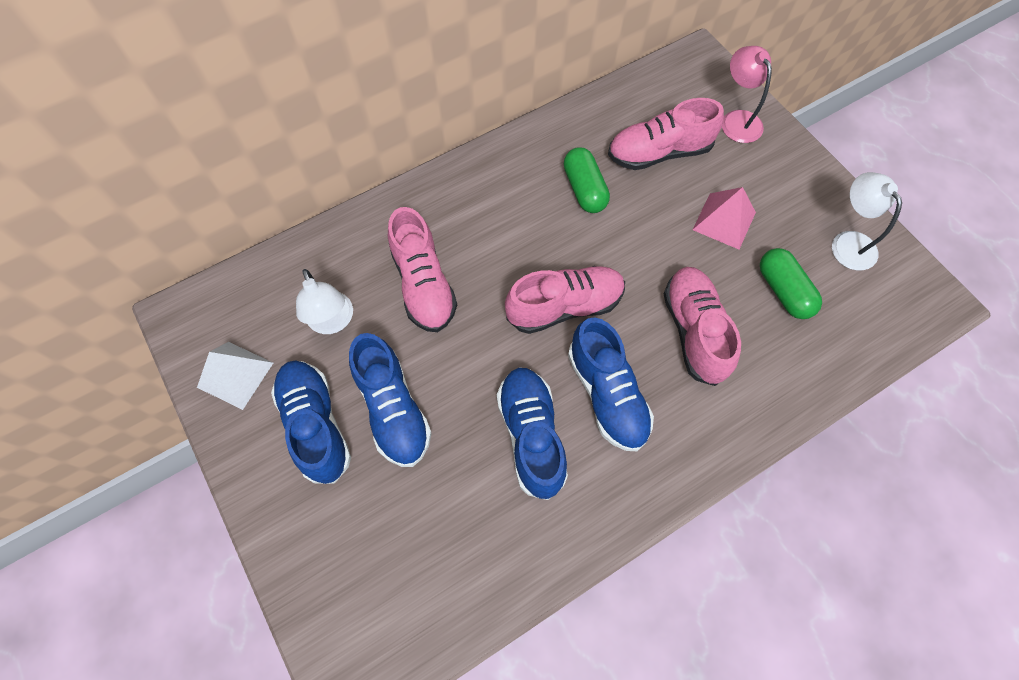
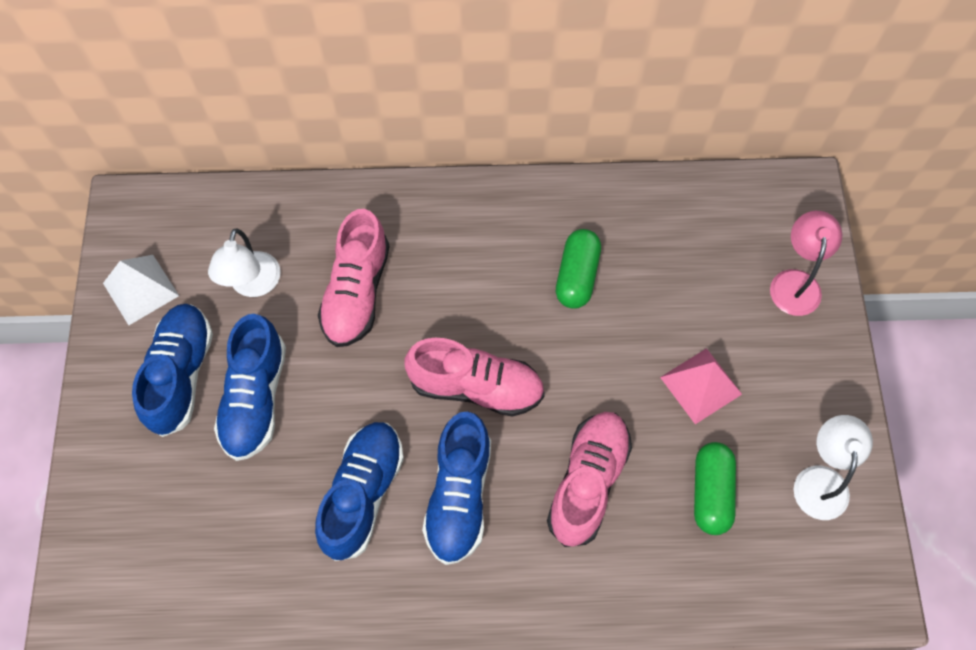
camera: 30 degrees right, 0 degrees up
pink shoe [608,98,724,170] -> none

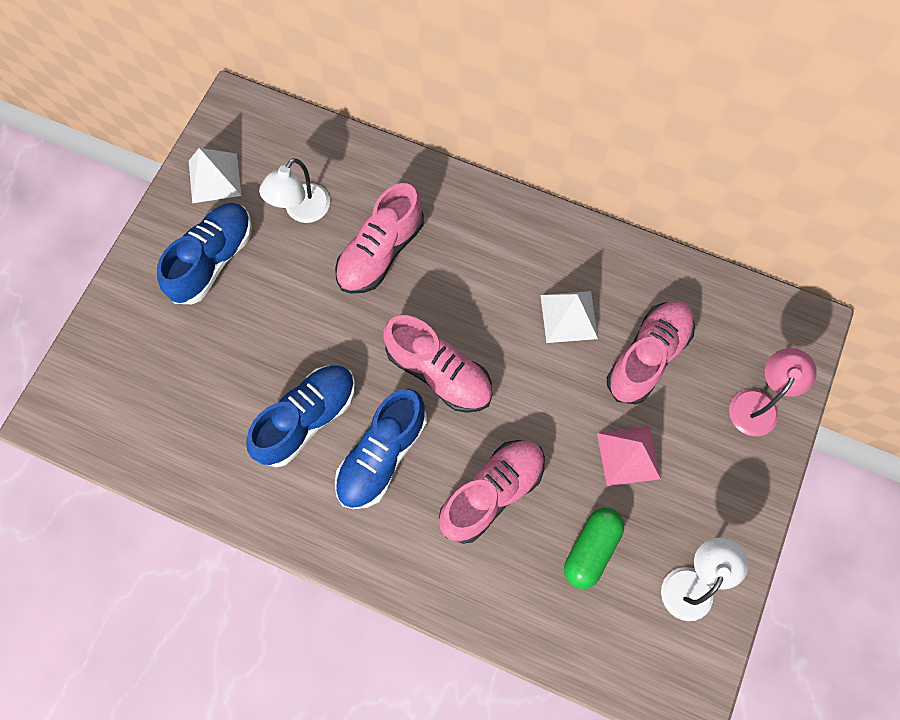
camera: 25 degrees right, 5 degrees up
blue shoe [214,314,286,461] -> none
green capsule [556,229,601,308] -> white pyramid [541,291,598,343]
none -> pink shoe [607,301,695,404]

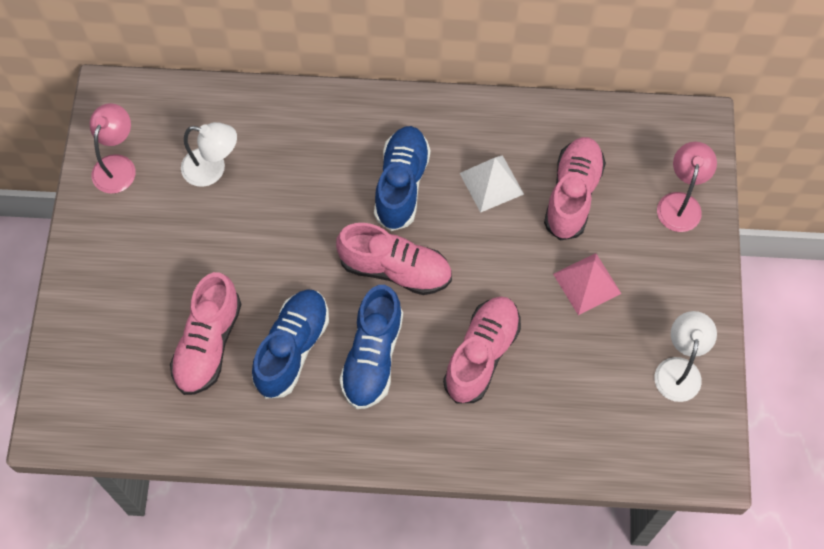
camera: 20 degrees left, 5 degrees down
blue shoe [157,203,252,304] -> blue shoe moved to [374,126,431,231]
white pyramid [189,148,241,203] -> pink lamp [90,103,136,194]
white lamp [259,158,330,223] -> white lamp turned 90 degrees counterclockwise [181,122,237,187]
pink shoe [335,183,424,294] -> pink shoe moved to [170,272,241,395]
green capsule [564,508,624,589] -> none

